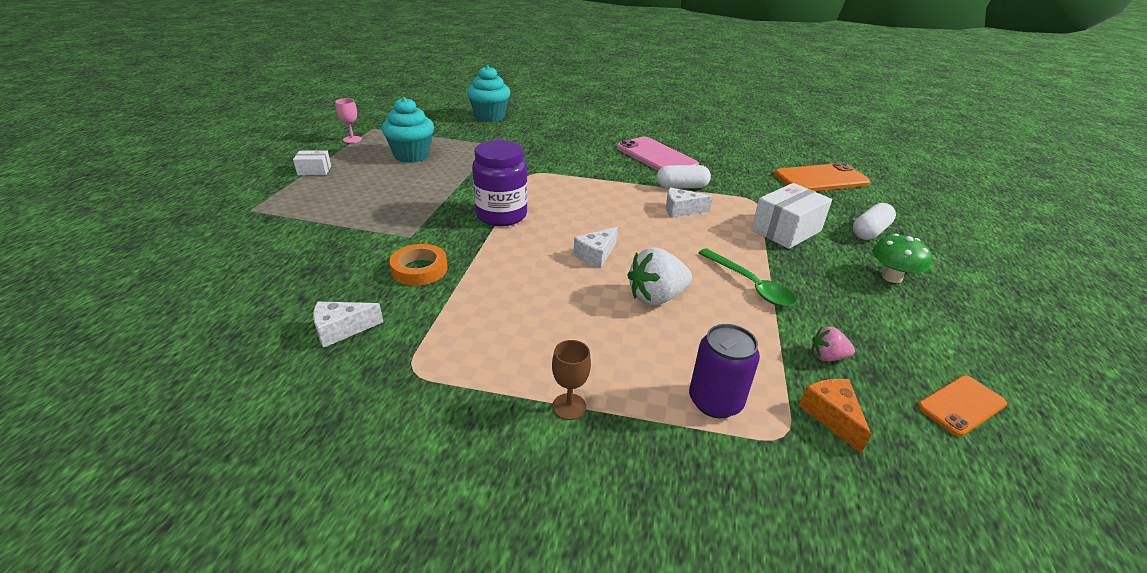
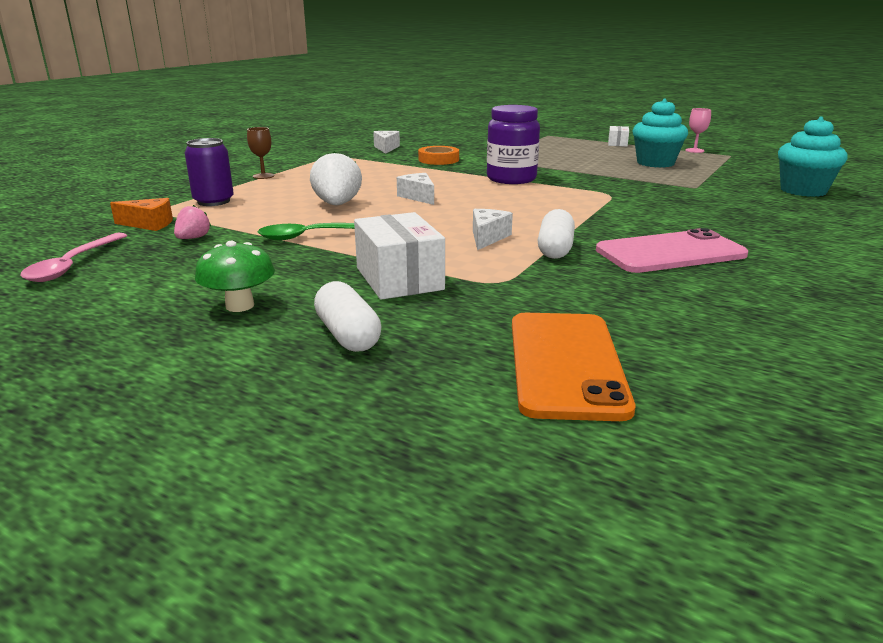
camera: 110 degrees right, 10 degrees down
orange phone [917,376,1007,437] -> pink spoon [21,233,127,282]

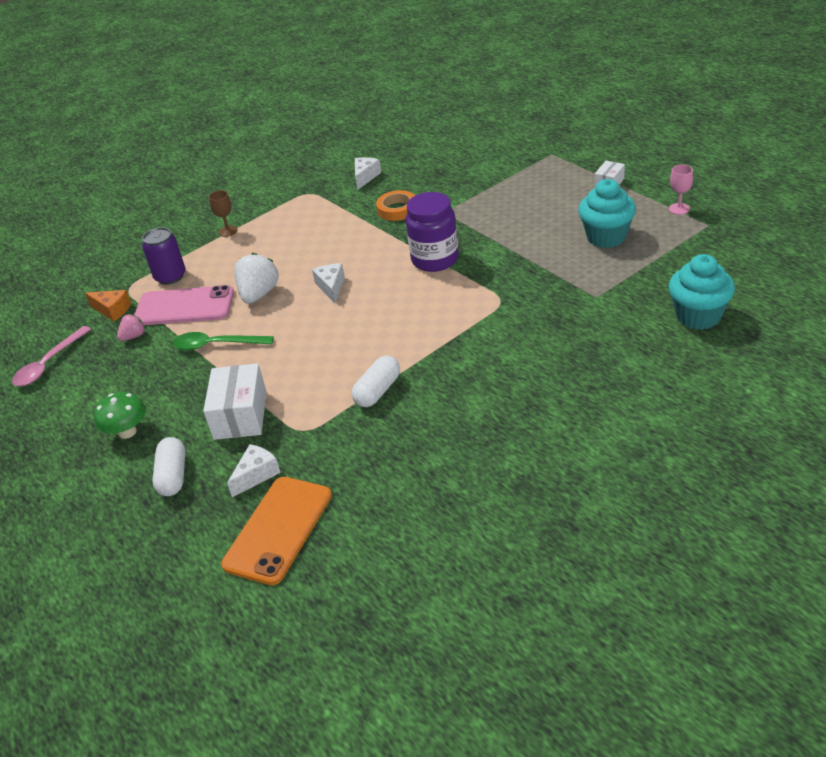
camera: 25 degrees right, 15 degrees up
white cheese [473,209,513,250] -> white cheese moved to [227,444,281,497]
pink phone [596,228,748,273] -> pink phone moved to [134,285,234,325]

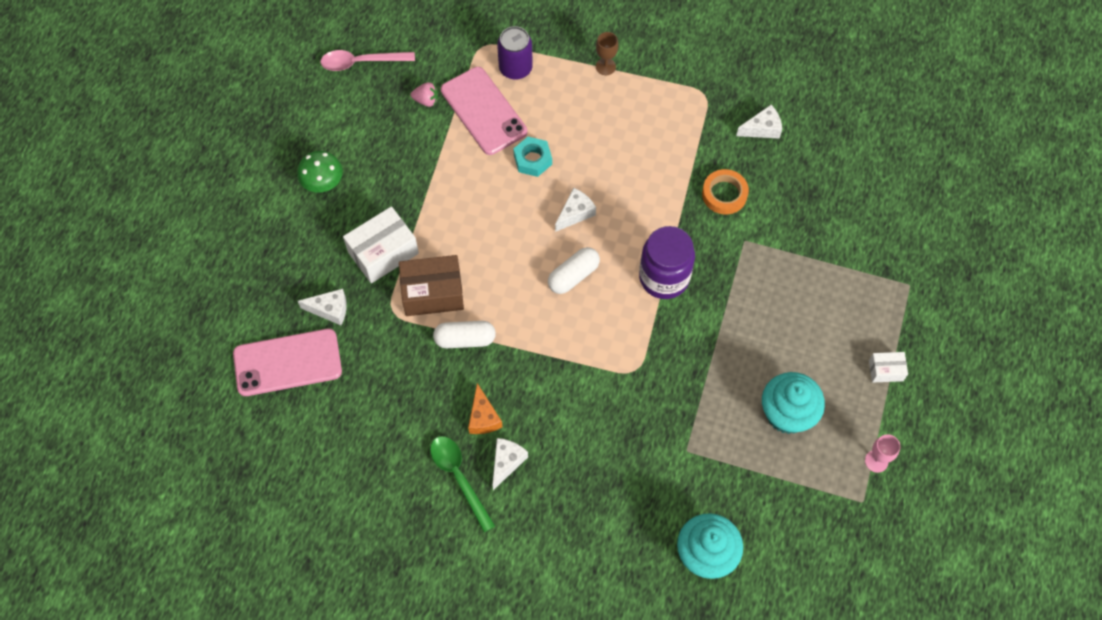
camera: 50 degrees right, 25 degrees up
orange cheese [85,290,131,321] -> orange cheese moved to [468,383,502,434]
white capsule [152,437,185,496] -> white capsule moved to [548,247,600,294]
green spoon [173,332,274,350] -> green spoon moved to [430,436,495,532]
orange phone [221,477,332,585] -> pink phone [233,329,342,396]
white strawberry [234,253,279,304] -> turquoise nut [513,137,552,177]
none -> brown box [399,255,464,316]
none -> white cheese [492,438,528,490]

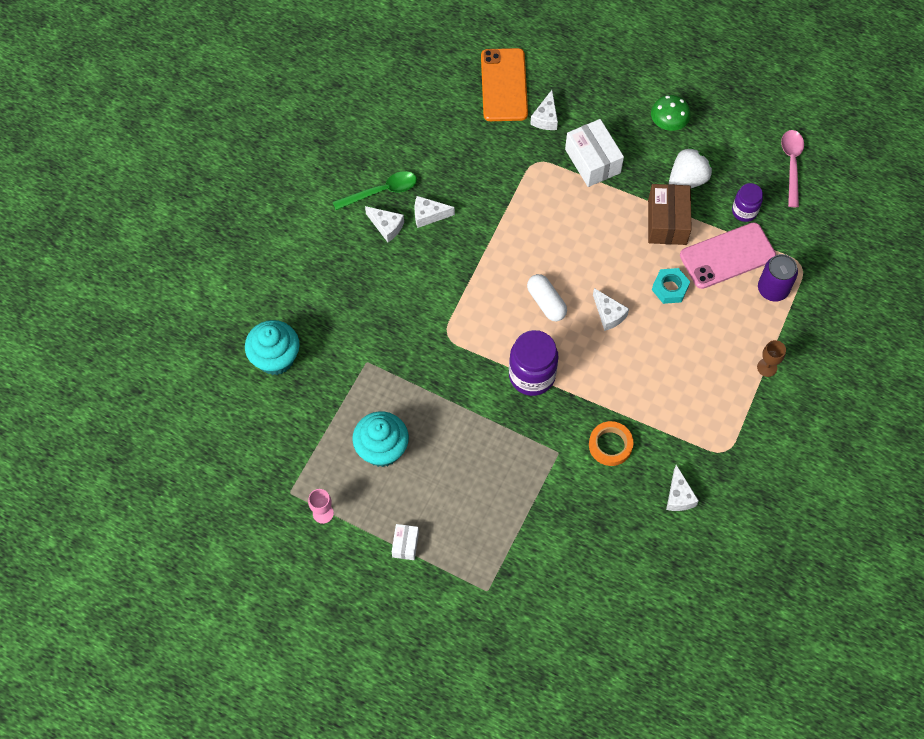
camera: 100 degrees right, 0 degrees up
pink phone [233,329,342,396] -> orange phone [481,48,528,121]
brown box [399,255,464,316] -> brown box moved to [648,184,692,245]
pink strawberry [411,82,438,107] -> purple jar [732,183,763,222]
white capsule [433,321,496,348] -> none
orange cheese [468,383,502,434] -> white cheese [415,196,455,228]
none -> white strawberry [669,147,712,188]

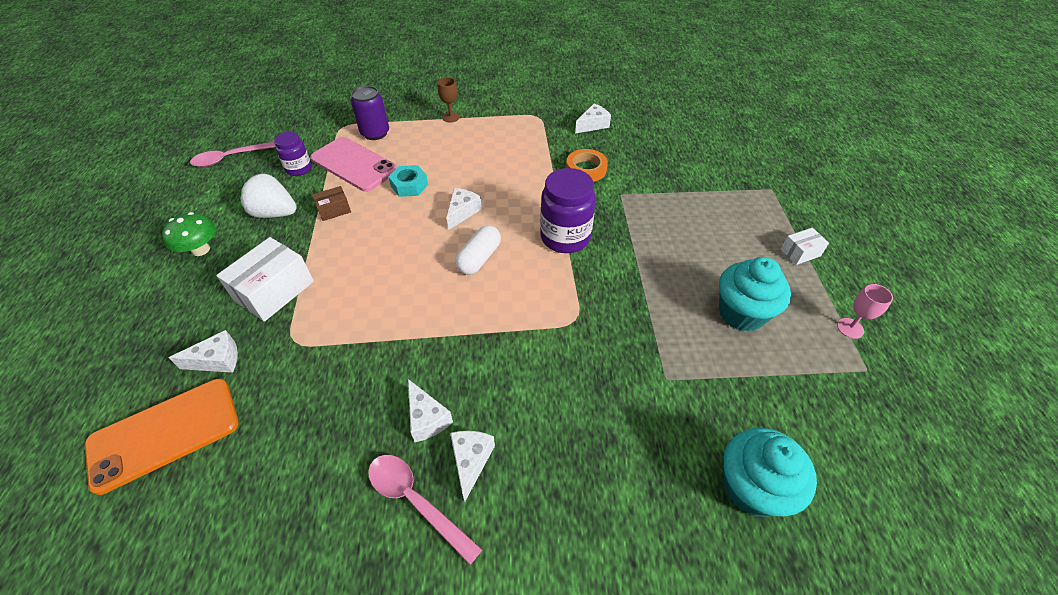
camera: 120 degrees left, 15 degrees down
green spoon [333,171,417,210] -> pink spoon [368,455,483,565]
brown box [648,184,692,245] -> brown box [312,186,351,221], size x0.53

